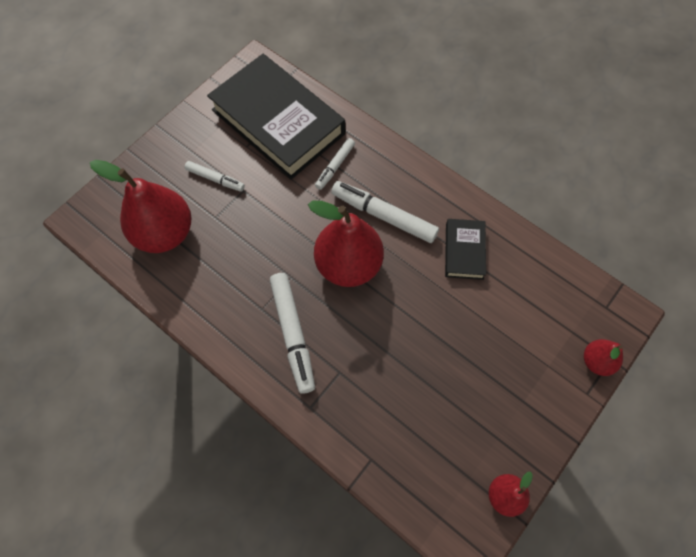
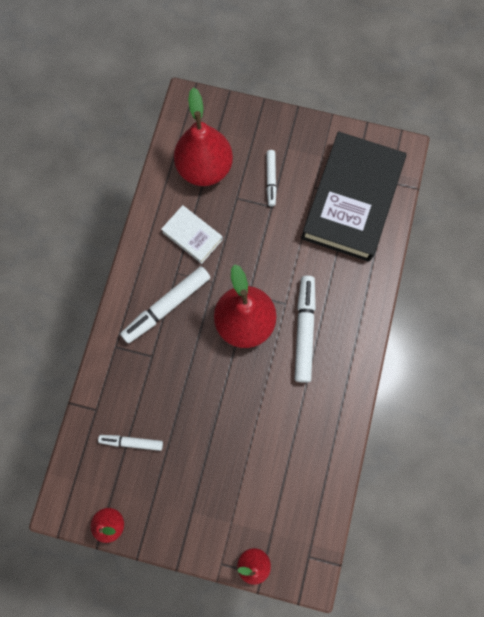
camera: 65 degrees right, 10 degrees up
white marker [315,138,355,190] -> white marker moved to [98,435,163,451]
black book [445,219,486,280] -> none
none -> white book [161,205,223,264]

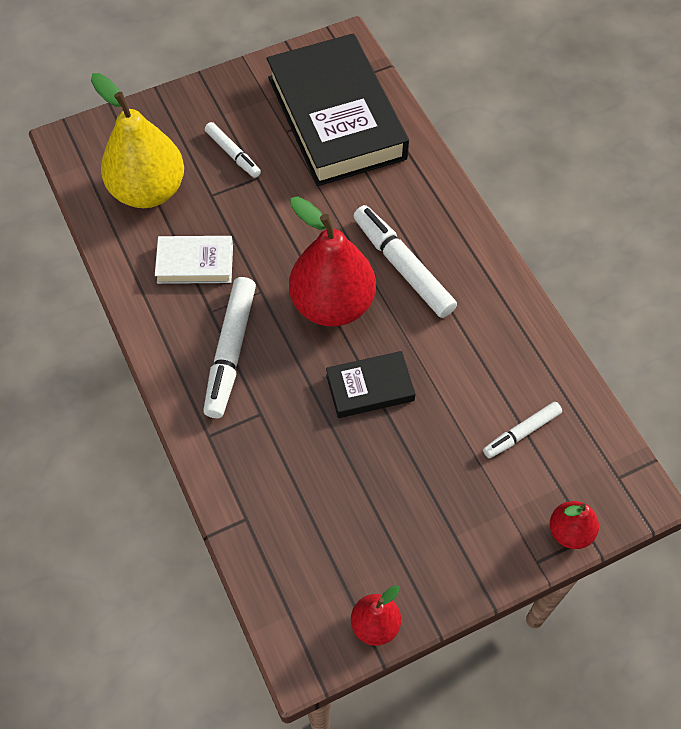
camera: 40 degrees left, 15 degrees down
white marker [98,435,163,451] -> white marker moved to [483,402,562,458]
red pear [174,87,233,186] -> yellow pear [91,73,184,208]
none -> black book [326,351,416,418]

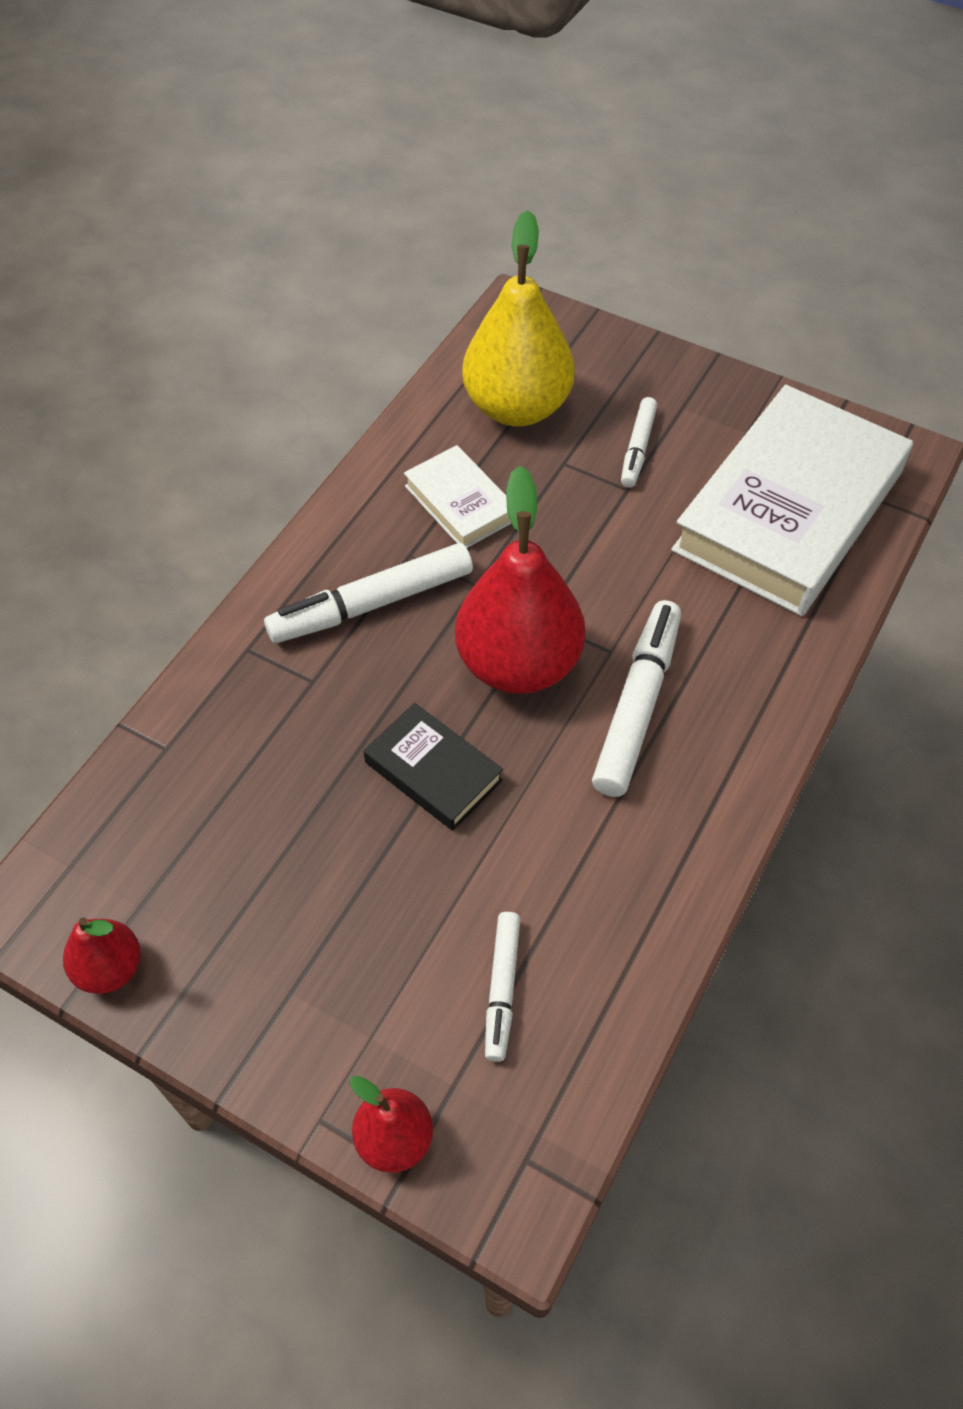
camera: 55 degrees right, 5 degrees down
black book [267,33,409,186] -> white book [671,385,913,616]
white marker [483,402,562,458] -> white marker turned 105 degrees counterclockwise [485,912,520,1062]

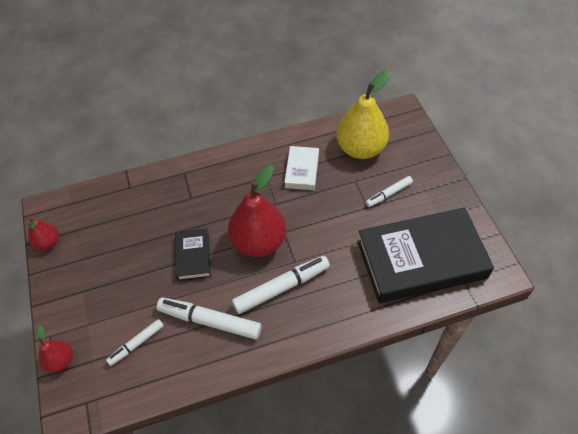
camera: 45 degrees right, 0 degrees up
white marker [264,543,473,643] -> white marker moved to [157,298,262,339]
white book [671,385,913,616] -> black book [357,207,494,303]

